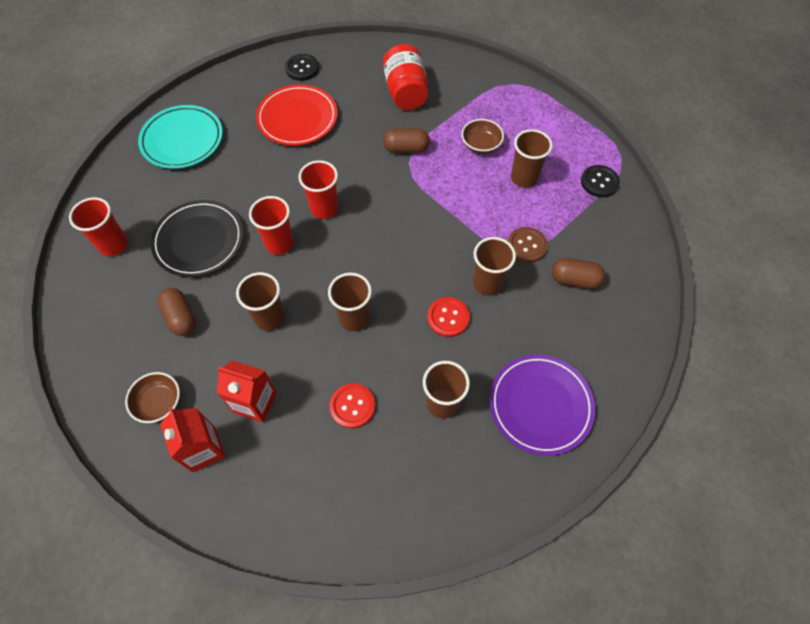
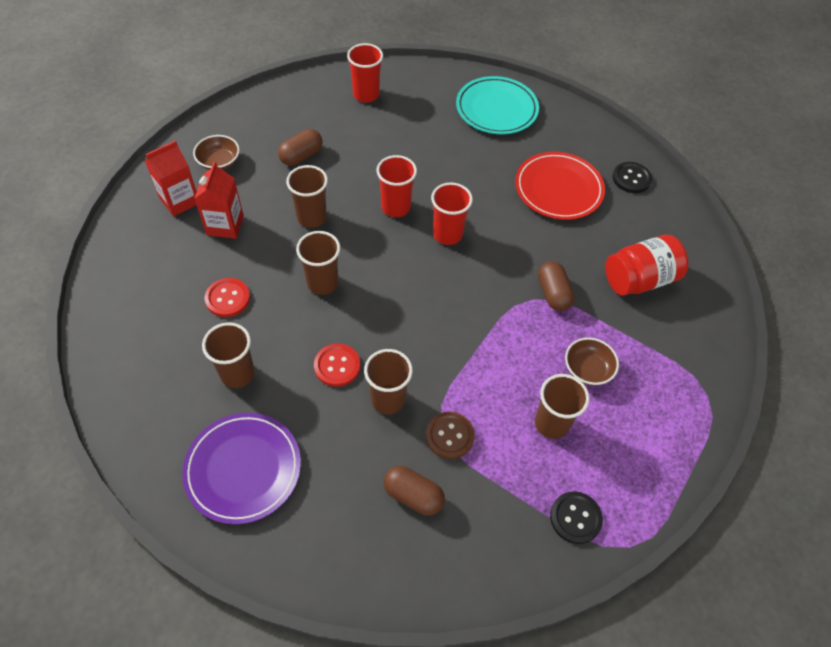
camera: 75 degrees right, 5 degrees down
black plate [151,200,243,277] -> none
brown capsule [552,258,606,289] -> brown capsule turned 60 degrees counterclockwise [383,466,445,516]

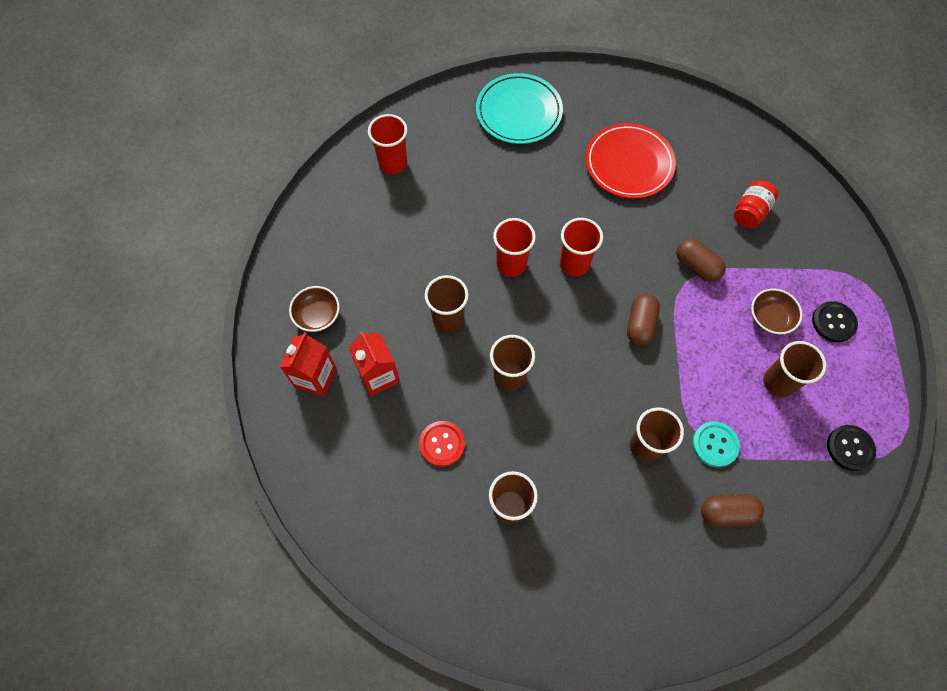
camera: 30 degrees left, 10 degrees up
purple plate [182,413,301,525] -> none
brown capsule [278,129,323,166] -> brown capsule moved to [627,294,660,346]
red button [314,344,360,387] -> none
brown button [426,412,475,459] -> turquoise button [692,421,740,467]
red jar [605,235,688,296] -> red jar [734,180,778,228], size x0.65
black button [612,162,652,193] -> black button moved to [812,301,858,343]

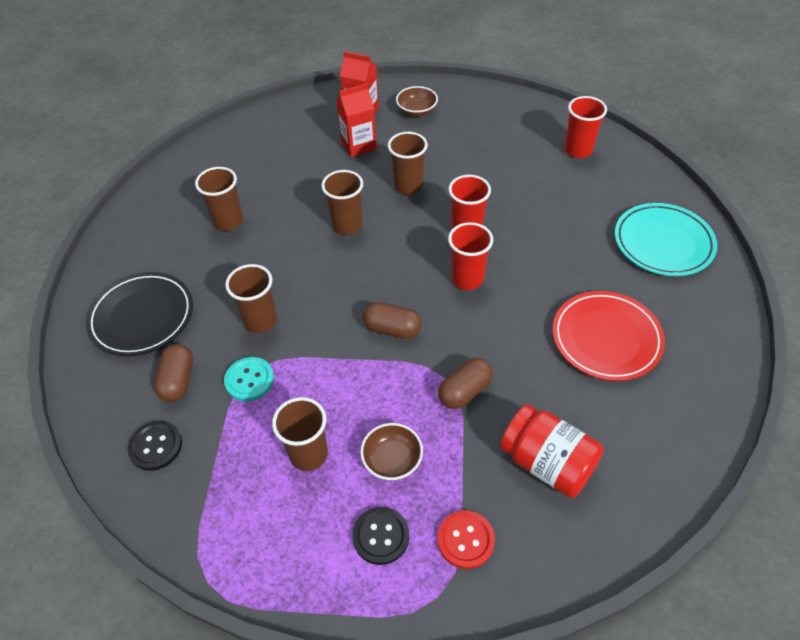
camera: 95 degrees right, 15 degrees down
red button [419,421,465,467] -> red button moved to [437,510,495,569]
red jar [734,180,778,228] -> red jar [500,404,604,498], size x1.53
black button [827,425,876,471] -> black button moved to [128,421,182,471]
none -> black plate [86,272,193,356]

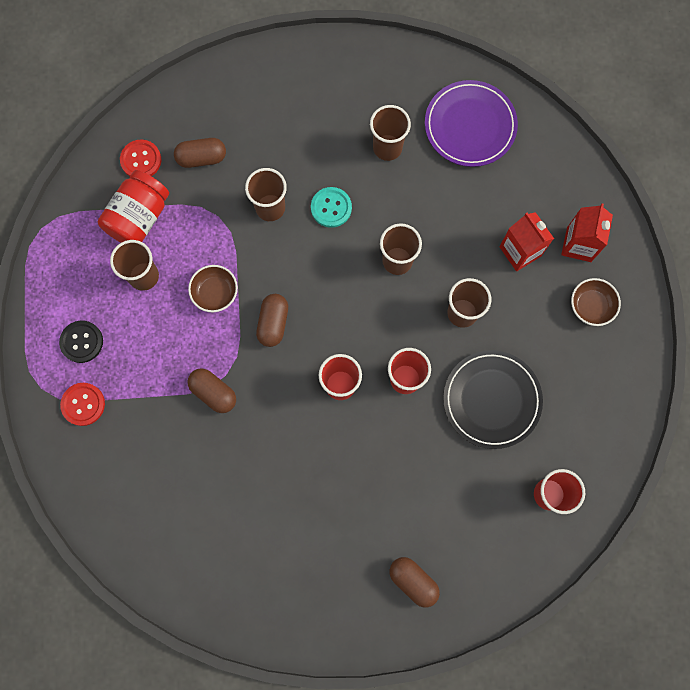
camera: 80 degrees right, 25 degrees up
black plate [86,272,193,356] -> black plate moved to [443,350,543,449]
black button [128,421,182,471] -> red button [120,140,161,176]
turquoise button [224,357,274,401] -> turquoise button moved to [311,187,352,228]
brown bowl [360,423,423,480] -> brown bowl moved to [188,265,238,312]
red jar [500,404,604,498] -> red jar moved to [98,170,169,243]
red plate [552,291,665,381] -> none
turquoise plate [615,203,717,276] -> brown capsule [390,557,440,607]
none -> purple plate [425,80,518,167]

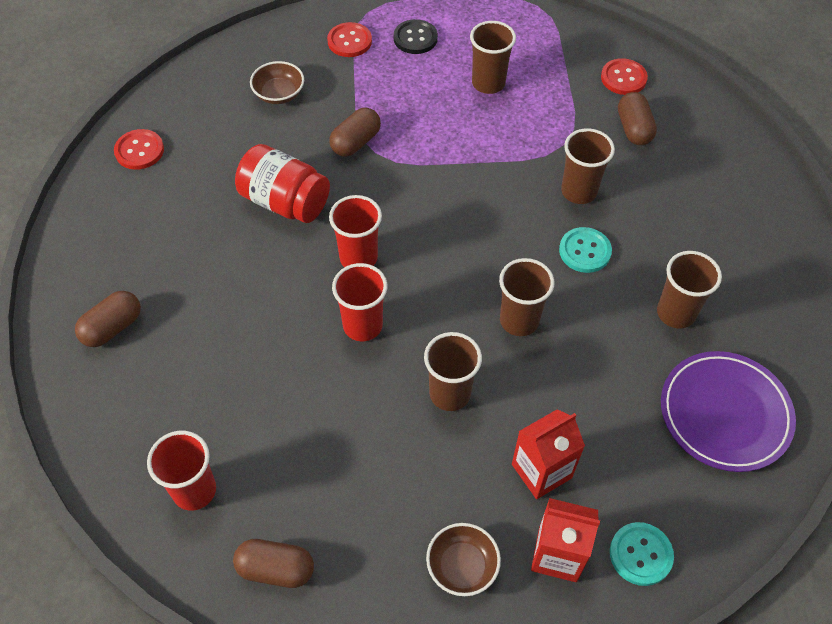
camera: 90 degrees right, 20 degrees down
red jar [98,170,169,243] -> red jar moved to [235,144,330,223]
brown bowl [188,265,238,312] -> brown bowl moved to [250,61,304,104]
brown capsule [256,294,288,347] -> brown capsule moved to [233,539,314,588]
black plate [443,350,543,449] -> none
none -> red button [114,129,164,170]
none -> turquoise button [610,522,674,586]

